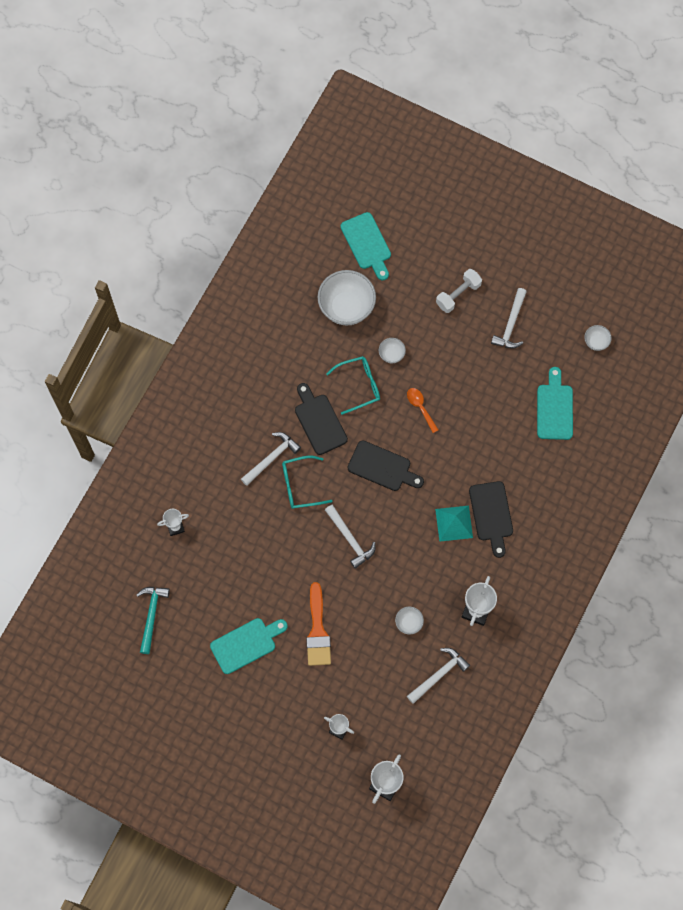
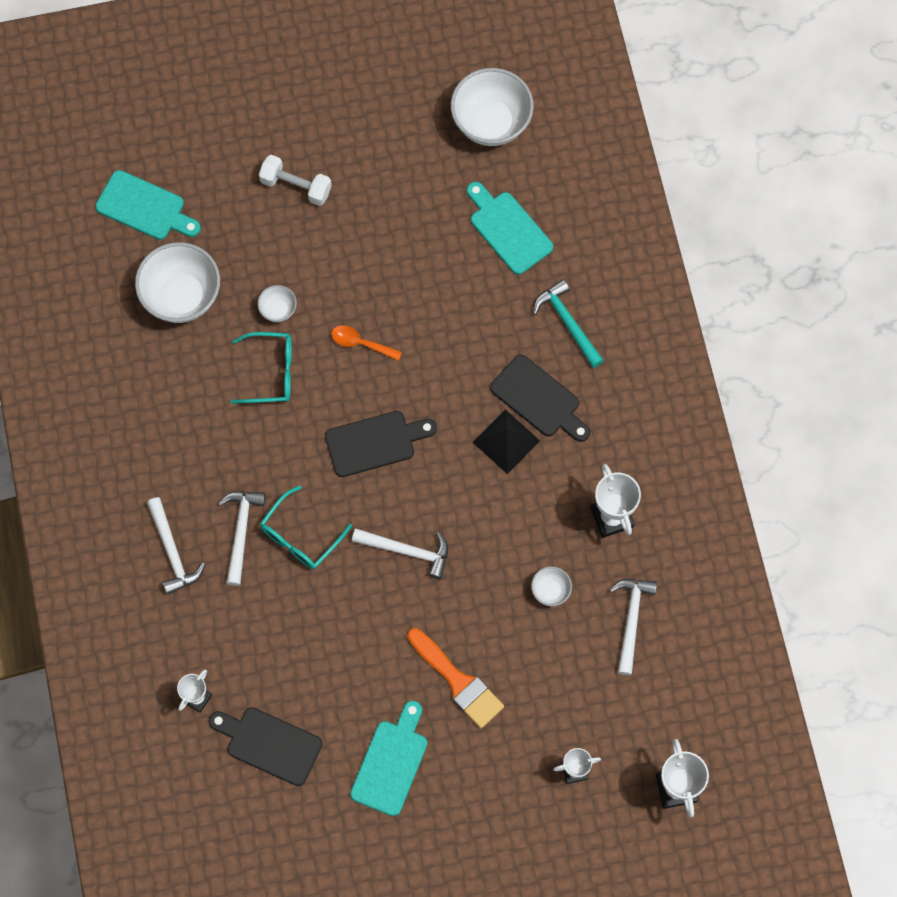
camera: 40 degrees left, 0 degrees up
turquoise hammer [136,587,170,654] -> turquoise hammer moved to [533,279,604,368]
black cutting board [295,383,348,455] -> black cutting board moved to [209,707,322,786]
turquoise glasses [326,356,380,415] -> turquoise glasses turned 60 degrees clockwise [230,332,292,404]
turquoise pyramid [435,506,473,541] -> black pyramid [472,409,540,474]
white dumbbell [436,269,482,313] -> white dumbbell turned 75 degrees counterclockwise [259,155,332,206]
white hammer [491,288,527,349] -> white hammer moved to [147,497,205,595]
white bowl [584,325,612,351] -> white bowl [451,68,534,146], size x2.16

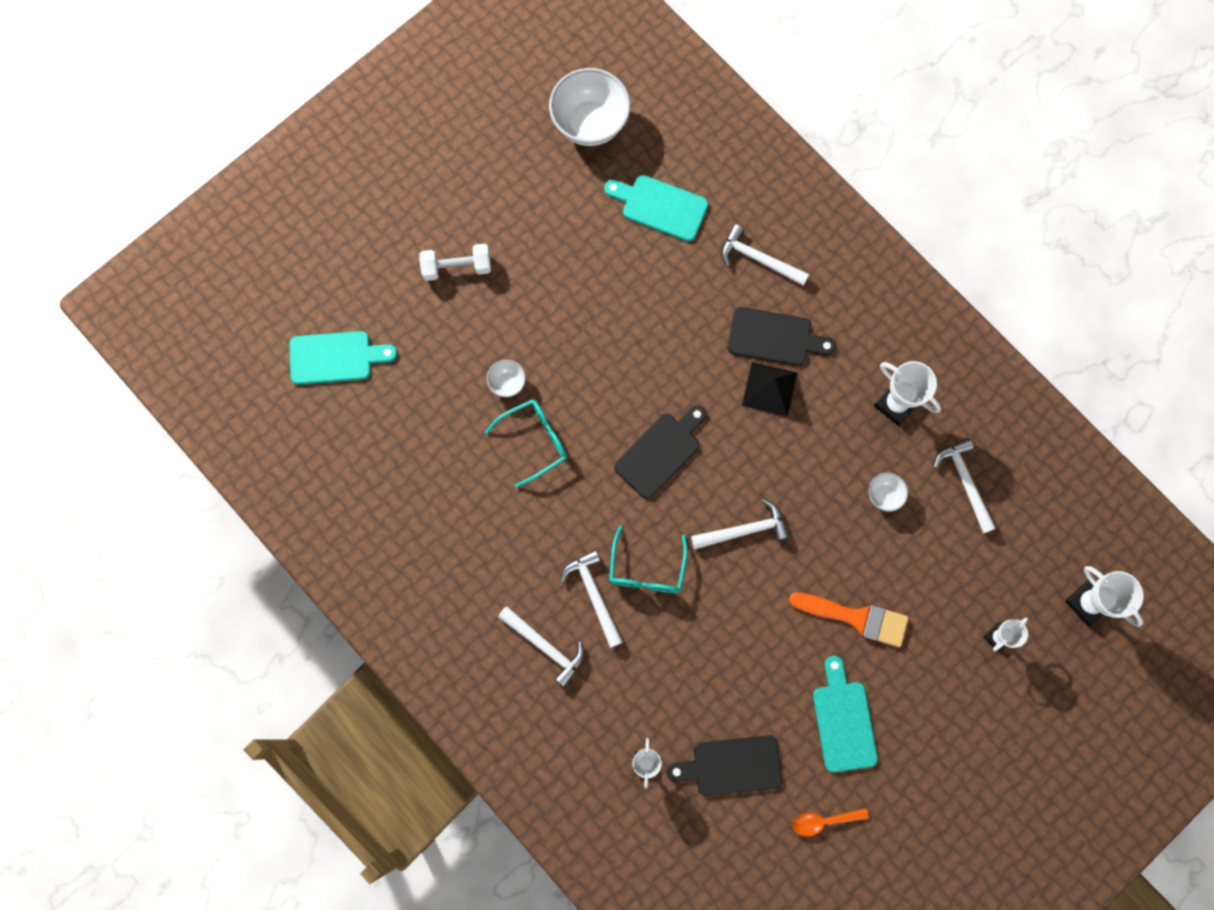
camera: 30 degrees left, 5 degrees up
white bowl [135,242,220,323] -> none
orange spoon [331,325,402,361] -> orange spoon moved to [793,808,869,837]
turquoise hammer [533,279,604,368] -> white hammer [721,224,809,286]

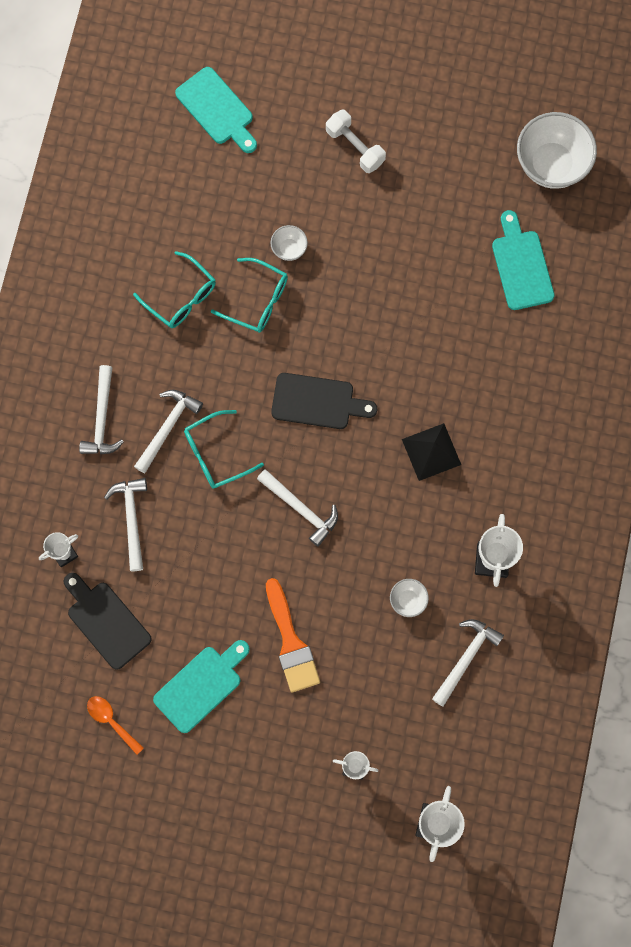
camera: 55 degrees right, 0 degrees up
white hammer [721,224,809,286] -> white hammer moved to [104,478,147,571]
black cutting board [728,307,836,366] -> none
none -> turquoise glasses [133,251,216,328]

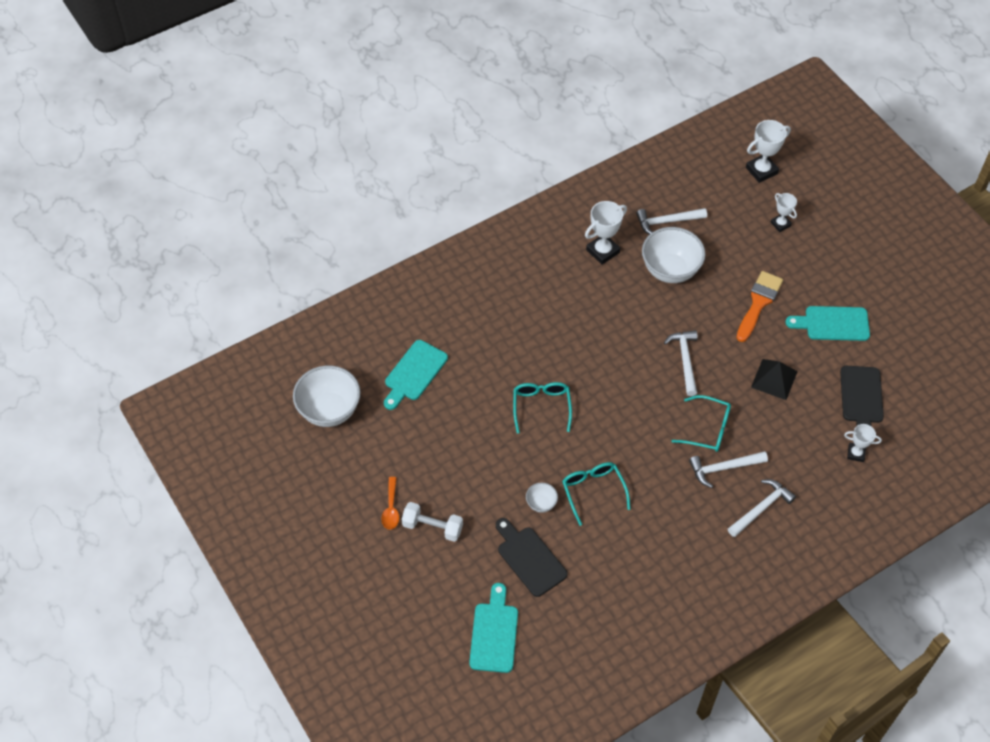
camera: 135 degrees left, 20 degrees down
orange spoon [87,696,144,755] -> orange spoon moved to [381,477,399,530]
white hammer [104,478,147,571] -> none
turquoise glasses [133,251,216,328] -> turquoise glasses moved to [513,382,572,434]
black cutting board [271,373,377,429] -> black cutting board moved to [496,518,568,597]
white dumbbell [326,110,386,173] -> white dumbbell turned 75 degrees counterclockwise [402,502,463,542]
white bowl [390,579,429,617] -> white bowl [642,227,706,283], size x2.16
black pyramid [402,423,461,481] -> black pyramid moved to [751,359,798,400]

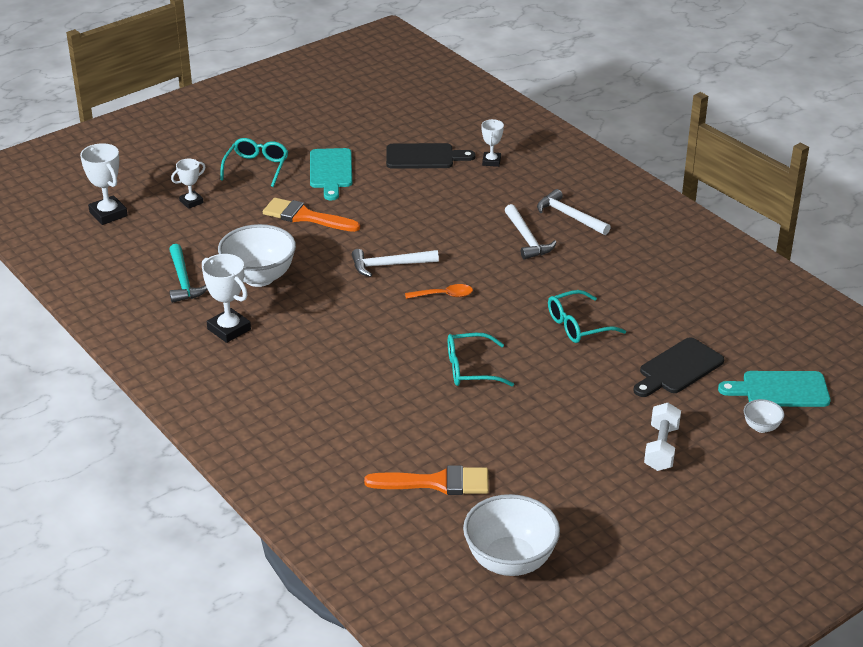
camera: 95 degrees left, 20 degrees down
orange spoon [381,477,399,530] -> orange spoon moved to [405,284,473,299]
turquoise cutting board [384,340,448,410] -> orange brush [364,465,489,495]
white bowl [526,483,558,513] -> white bowl moved to [744,399,784,433]
white hammer [636,208,707,235] -> turquoise hammer [169,244,207,303]
turquoise glasses [672,395,731,452] -> turquoise glasses moved to [220,138,288,187]
black pyramid [751,359,798,400] -> none

